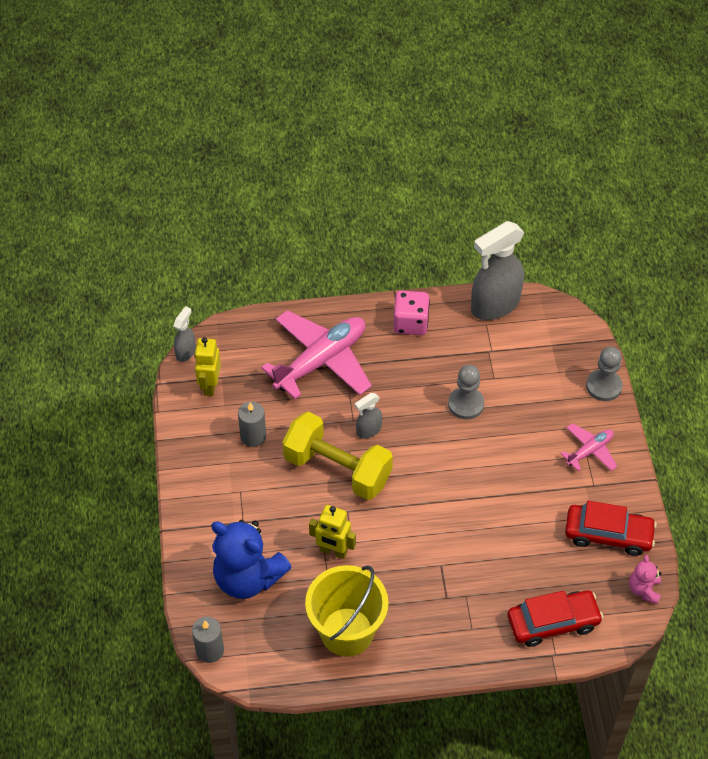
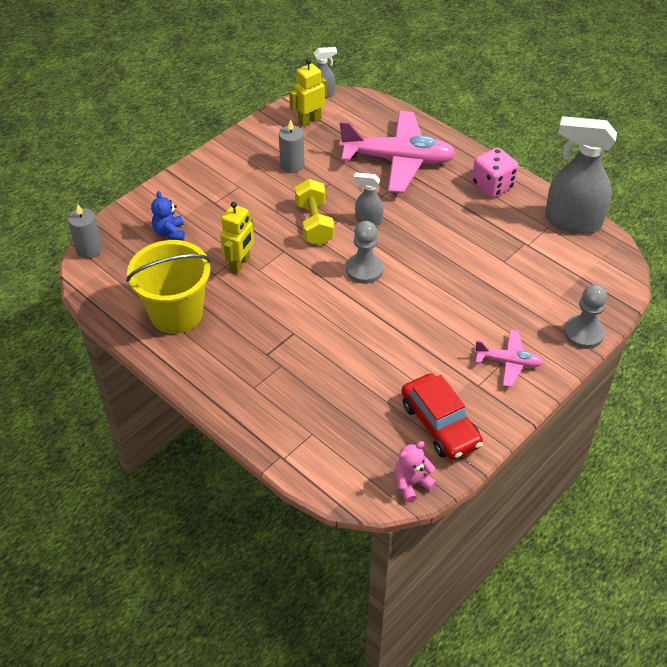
camera: 50 degrees right, 5 degrees down
blue teddy bear [211,520,292,599] -> blue teddy bear [151,191,185,240], size x0.48
yellow dumbbell [282,412,393,500] -> yellow dumbbell [295,179,334,245], size x0.66
yellow robot [309,505,356,559] -> yellow robot turned 135 degrees counterclockwise [220,202,254,274]
grey pawn [448,365,484,419] -> grey pawn moved to [346,221,383,284]
red car [507,590,603,647] -> none

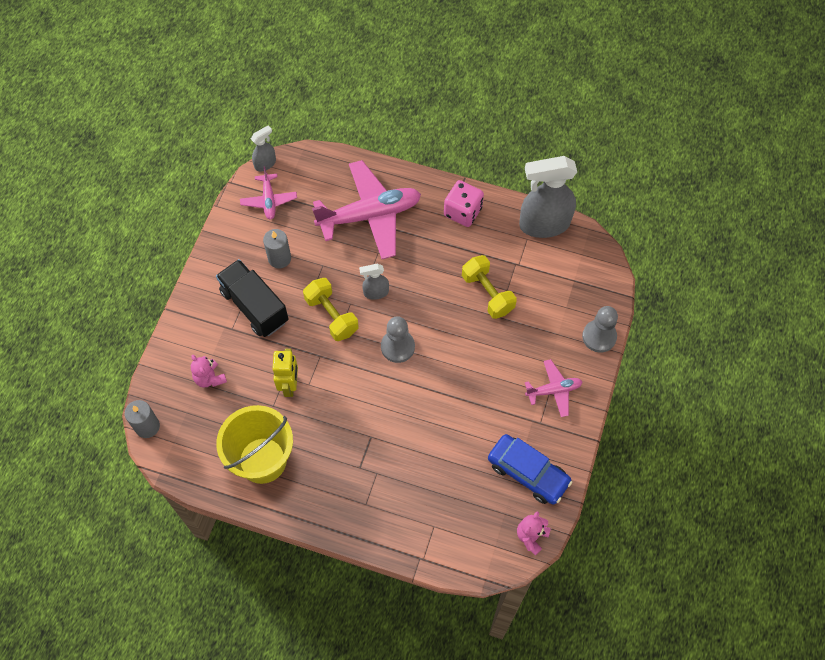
camera: 25 degrees left, 15 degrees up
blue teddy bear [151,191,185,240] -> pink teddy bear [191,355,227,388]
yellow robot [289,59,327,127] -> pink plane [240,166,297,220]
red car [401,373,483,460] -> blue car [488,434,572,505]
none -> black truck [216,259,289,337]
none -> yellow dumbbell [462,255,517,319]

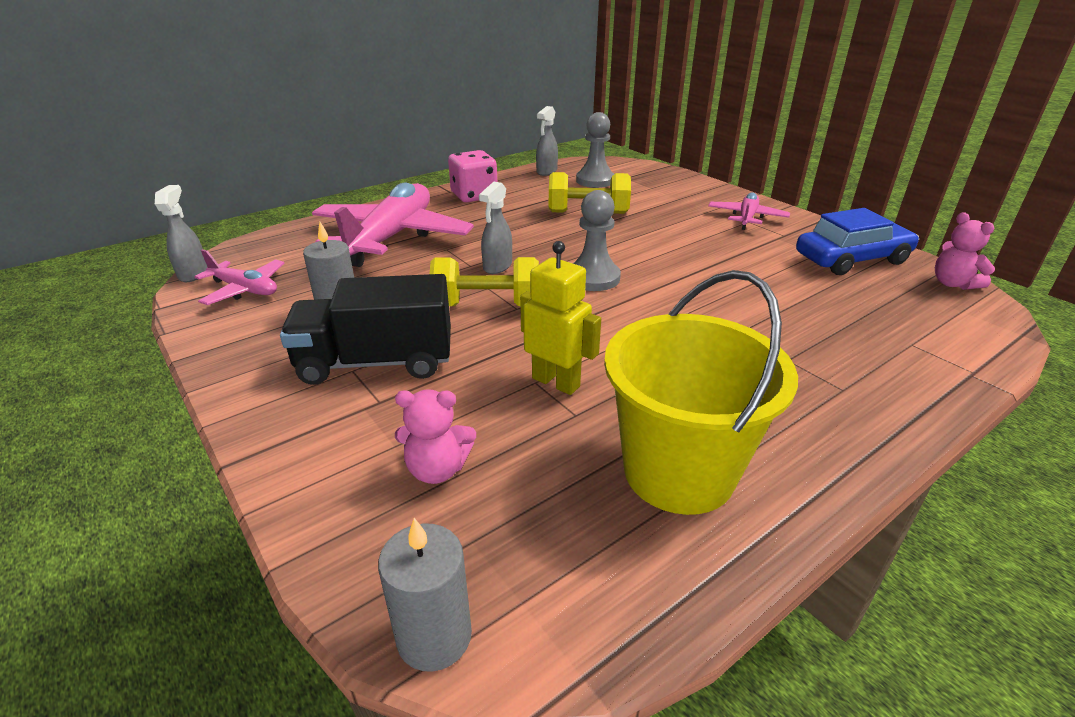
camera: 55 degrees left, 30 degrees down
grey spray bottle [519,156,577,238] -> grey spray bottle [536,106,558,176], size x0.48
grey pawn [582,306,618,353] -> grey pawn moved to [576,112,614,188]

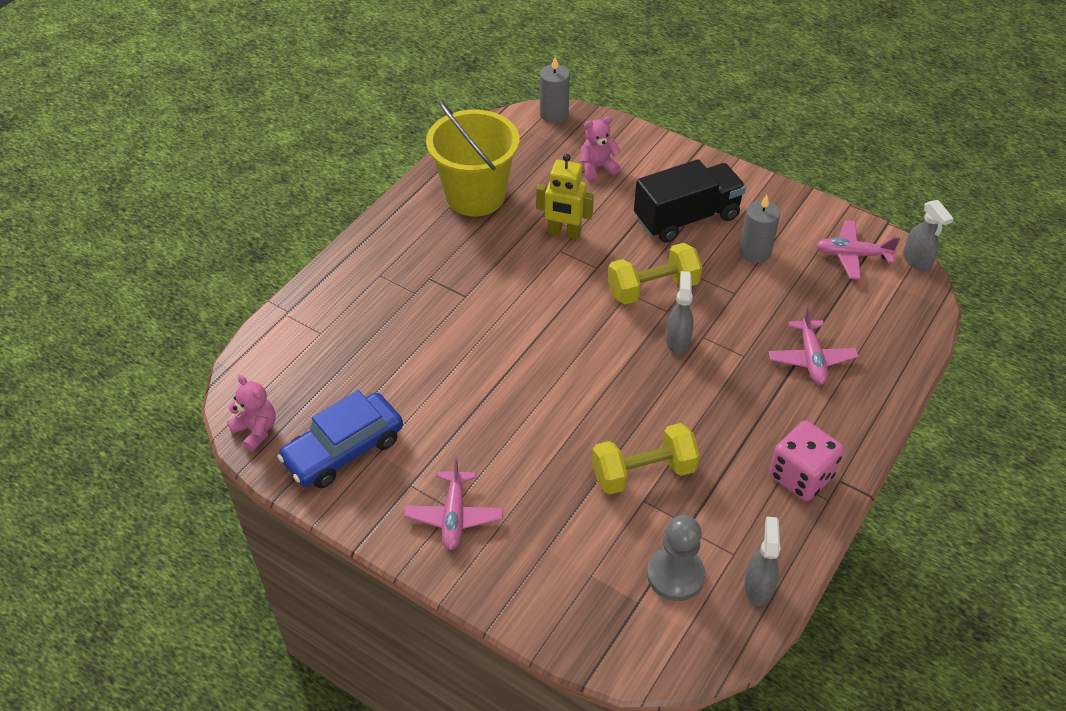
camera: 160 degrees right, 15 degrees up
pink plane [312,183,474,267] -> pink plane [768,306,859,385], size x0.50
grey pawn [573,190,621,291] -> none

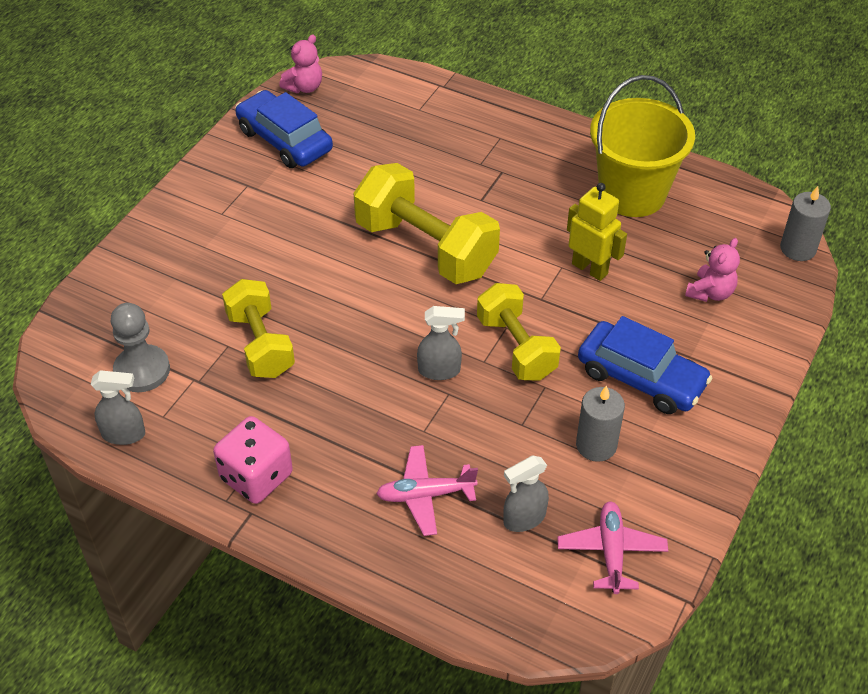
camera: 85 degrees right, 0 degrees up
pink plane [404,457,503,550] -> none
yellow robot [536,154,594,239] -> yellow robot turned 120 degrees clockwise [567,183,627,281]
pink teddy bear [580,116,621,180] -> pink teddy bear turned 60 degrees clockwise [685,238,740,302]
black truck [634,159,746,243] -> blue car [578,316,712,414]
grey spray bottle [903,200,954,271] -> grey spray bottle moved to [503,456,549,532]
none -> yellow dumbbell [353,163,500,284]

